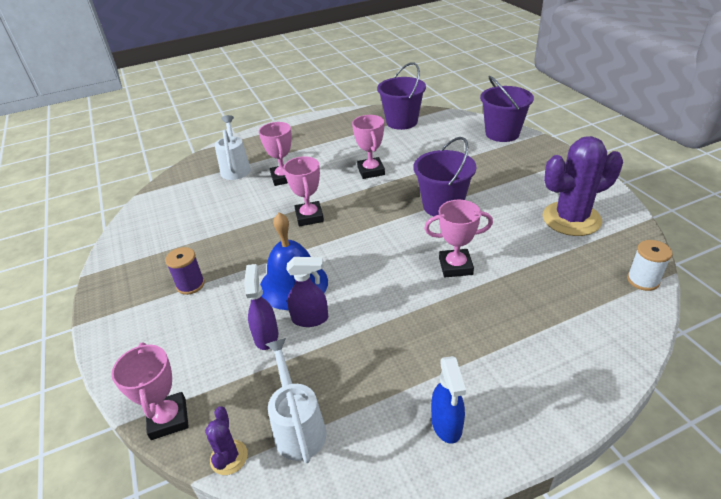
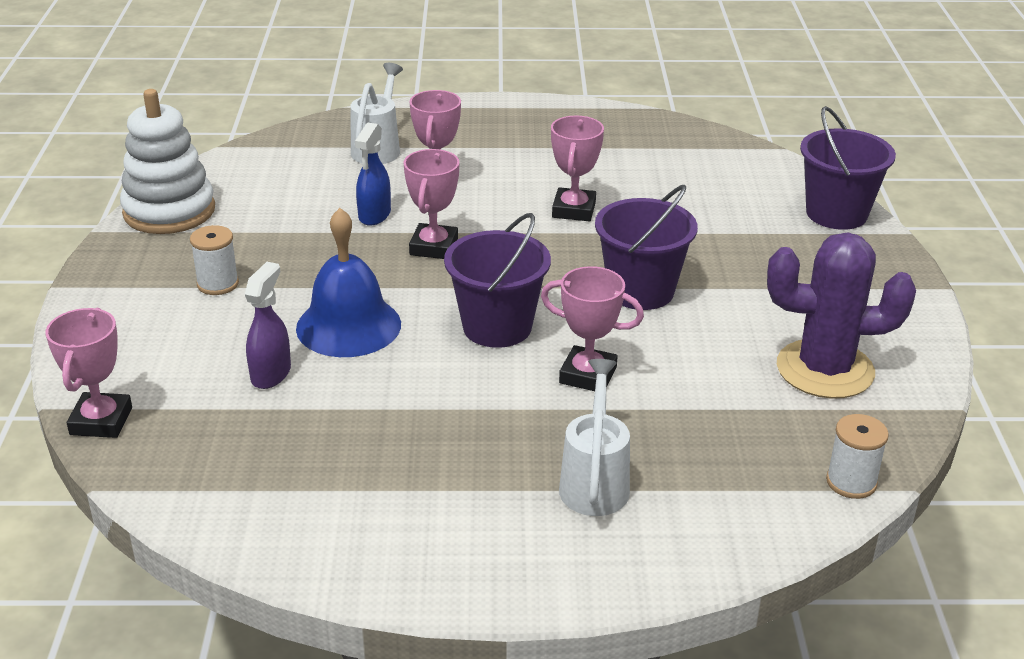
camera: 20 degrees right, 5 degrees down
purple spool [165,247,205,295] -> white spool [190,225,239,295]
purple cactus [205,406,248,475] -> none
white watering can [266,338,327,463] -> white watering can moved to [559,359,630,516]
purple spray bottle [286,257,328,327] -> none
purple bucket [377,62,426,130] -> purple bucket moved to [444,213,551,348]
blue spray bottle [431,356,466,444] -> blue spray bottle moved to [355,123,391,226]
none -> white stacking toy [120,89,215,234]

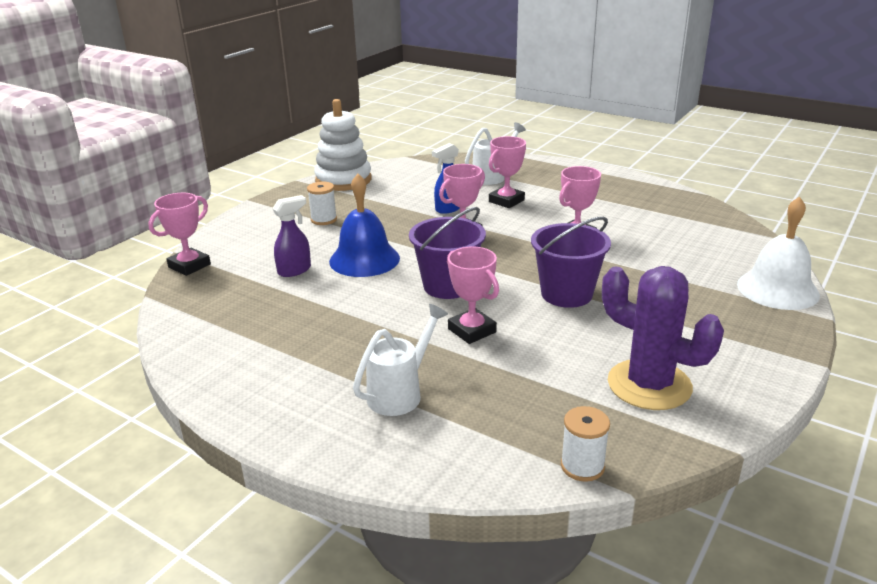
camera: 35 degrees right, 5 degrees down
purple bucket [800,106,896,230] -> white bell [737,196,820,310]

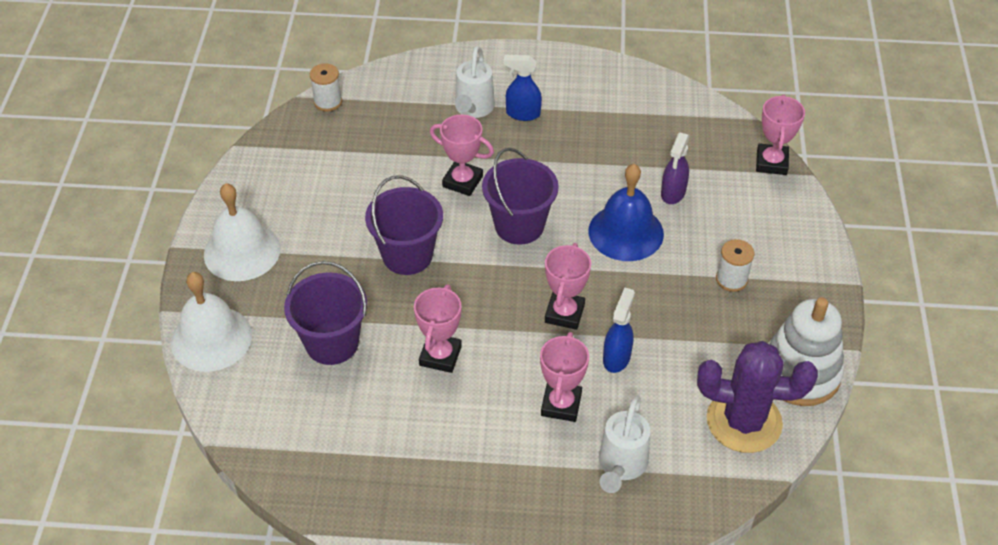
camera: 150 degrees right, 20 degrees up
purple cactus [602,266,724,410] -> purple cactus moved to [697,341,818,453]
none -> white bell [204,183,280,281]
none -> purple bucket [284,261,367,365]
none -> blue spray bottle [503,55,542,121]

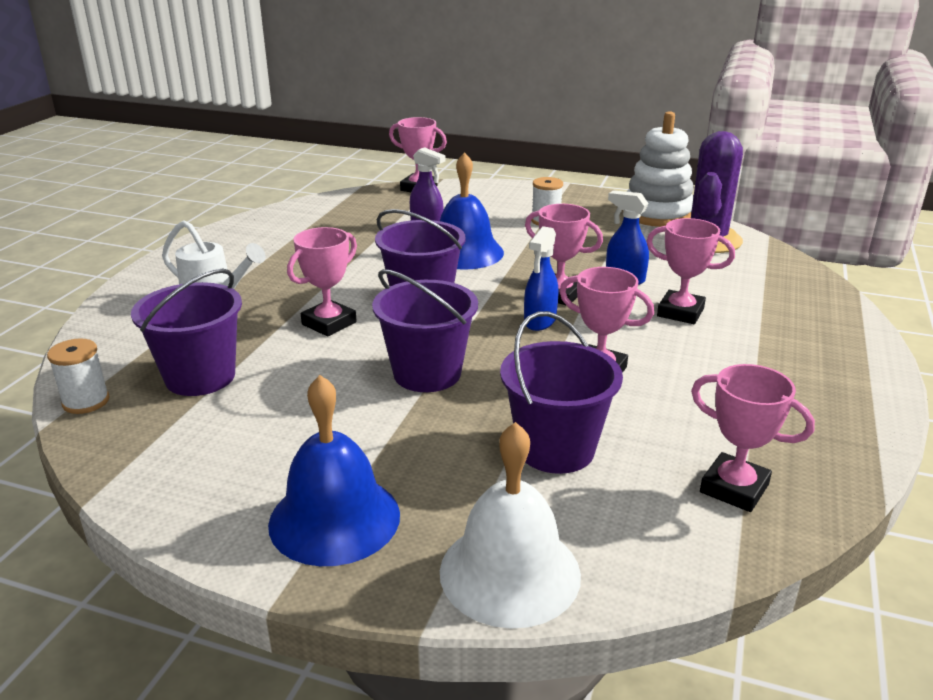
camera: 75 degrees left, 20 degrees down
white bell [204,183,280,281] -> blue bell [268,375,400,566]
blue spray bottle [503,55,542,121] -> blue spray bottle moved to [524,226,559,331]
white watering can [599,395,650,493] -> none
none -> purple bucket [131,269,242,396]
none -> pink trophy [691,364,815,512]

